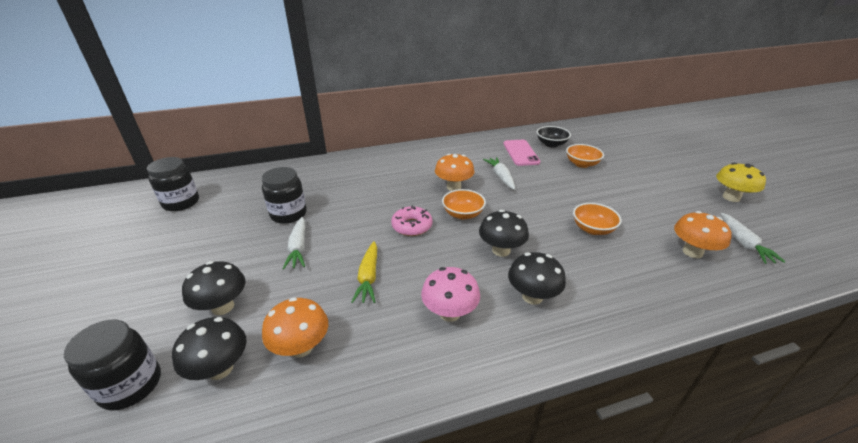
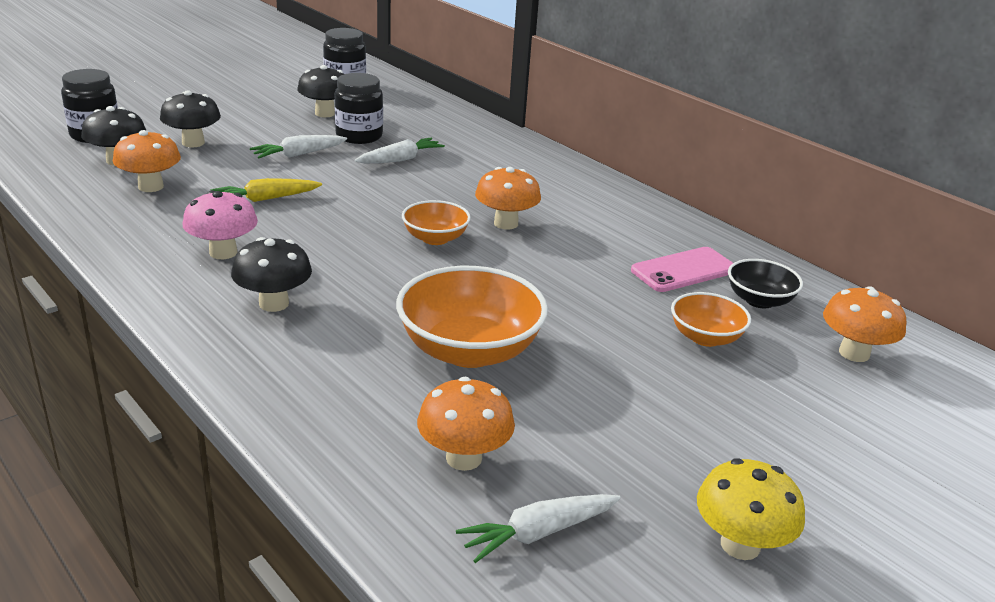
camera: 65 degrees right, 5 degrees down
pink donut [391,205,433,236] -> none
black mushroom [479,210,529,257] -> black mushroom moved to [297,65,344,117]
white carrot [483,157,515,190] -> white carrot moved to [354,138,445,163]
orange bowl [573,203,622,235] -> orange bowl [396,266,548,368], size x1.79
none -> orange mushroom [823,286,906,362]

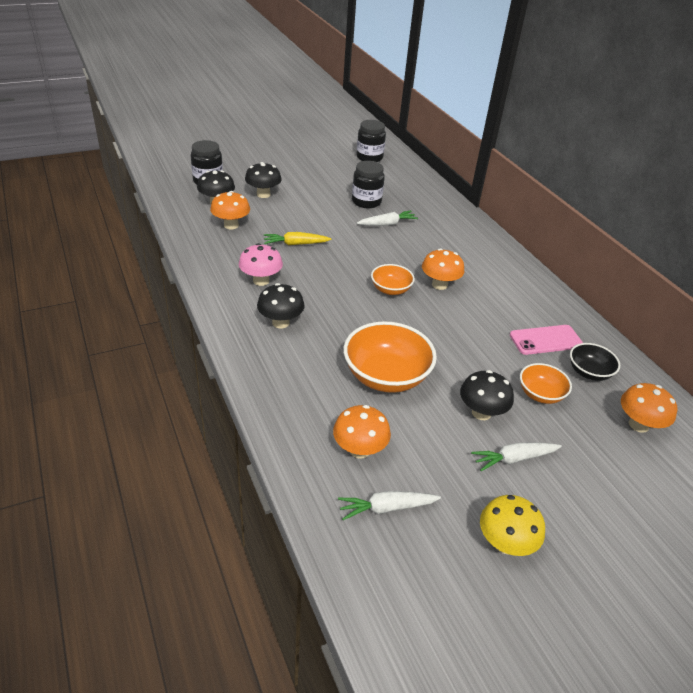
camera: 15 degrees right, 10 degrees up
white carrot [250,135,347,159] -> white carrot moved to [471,442,562,471]
black mushroom [297,65,344,117] -> black mushroom moved to [460,370,514,420]

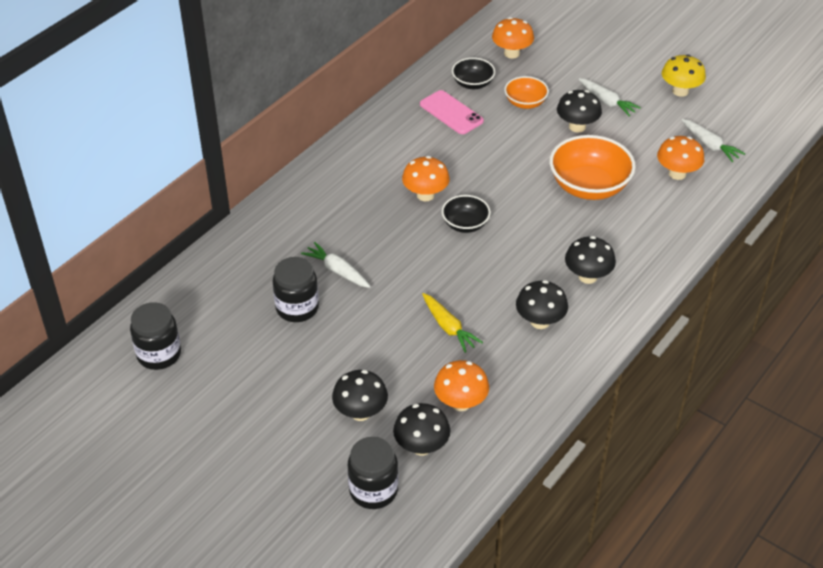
camera: 115 degrees left, 5 degrees up
pink mushroom [239,243,283,286] -> black mushroom [516,280,568,329]
orange bowl [371,264,415,295] -> black bowl [442,195,491,233]

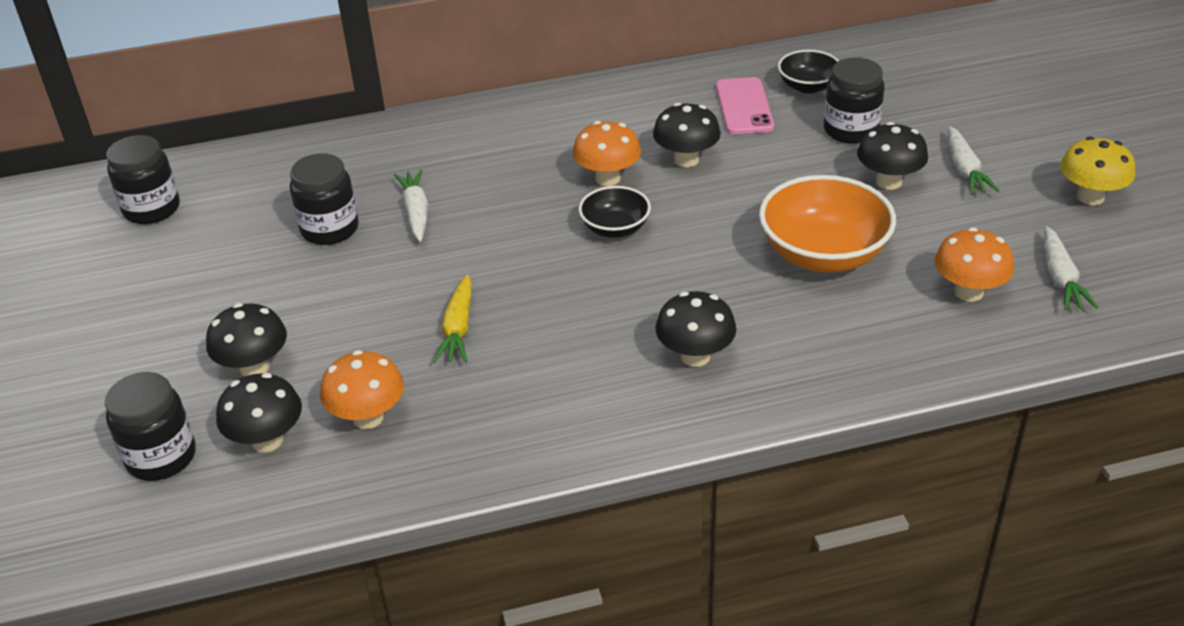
camera: 40 degrees right, 5 degrees down
orange mushroom [492,17,534,59] -> none
orange bowl [504,76,549,109] -> black jar [824,57,885,144]
black mushroom [516,280,568,329] -> black mushroom moved to [653,103,721,167]

